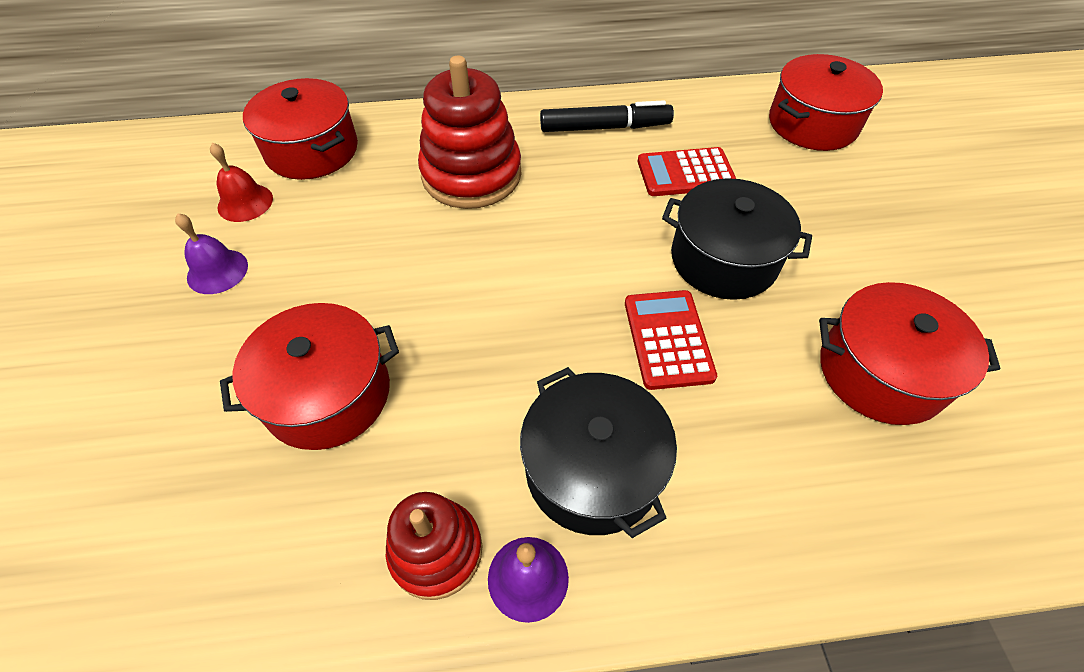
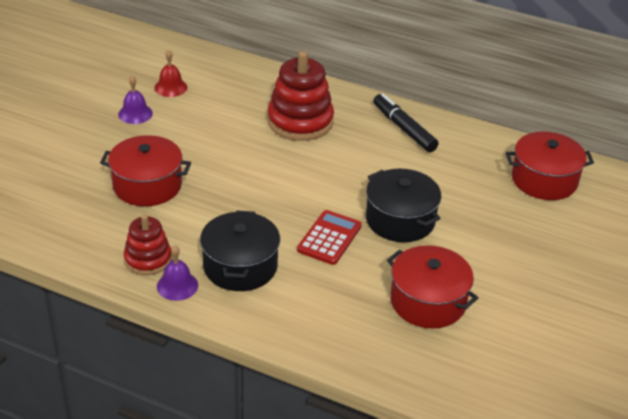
camera: 30 degrees right, 15 degrees down
red pot [243,78,358,180] -> none
black marker [540,101,674,132] -> black marker turned 150 degrees counterclockwise [373,94,438,152]
red calculator [638,147,736,196] -> none

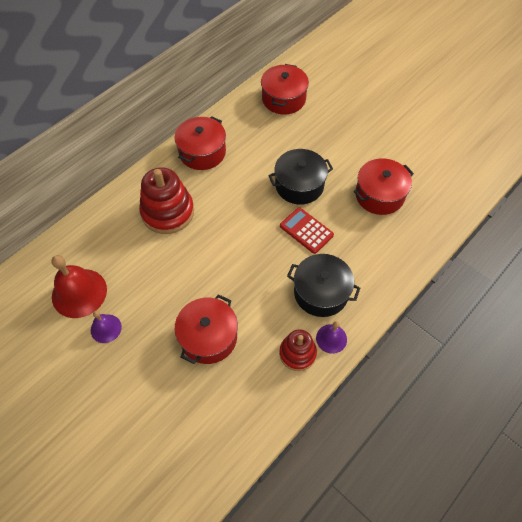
camera: 70 degrees left, 20 degrees up
red bell [154,50,187,97] -> red bell [52,255,107,318], size x1.84
black marker [373,94,438,152] -> red pot [174,116,226,170]

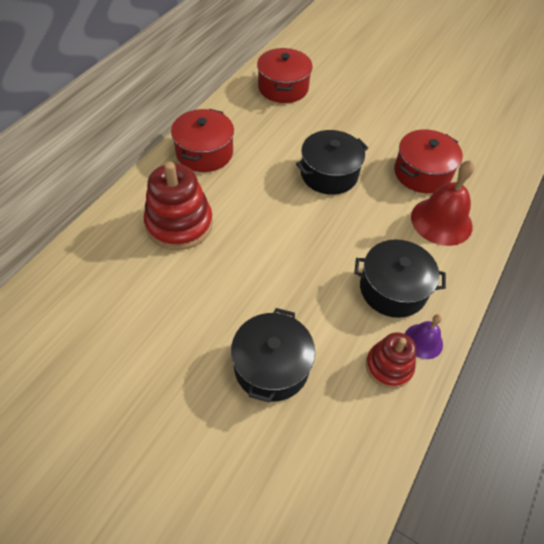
camera: 15 degrees left, 5 degrees down
red bell [52,255,107,318] -> red bell moved to [411,160,475,246]
purple bell [91,311,122,343] -> none
red pot [175,294,238,364] -> black pot [231,308,315,403]
red calculator [280,207,334,254] -> none

